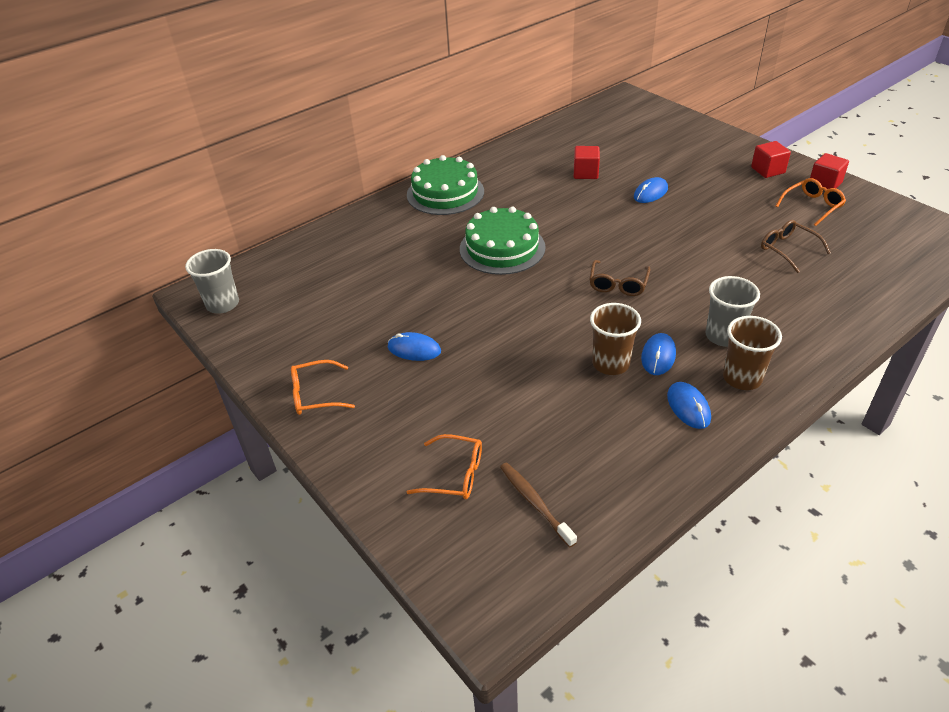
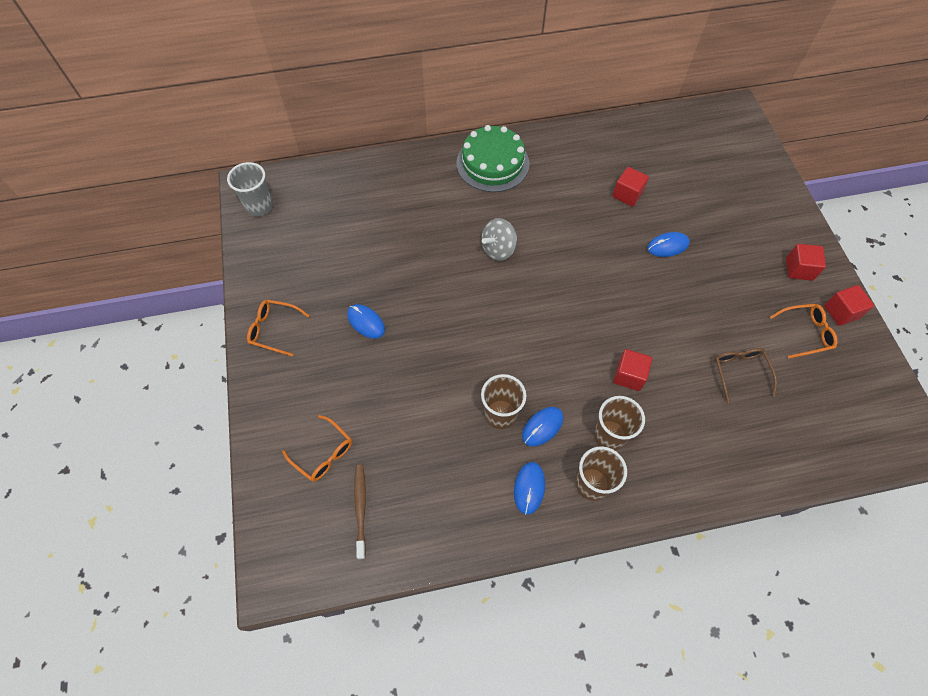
camera: 25 degrees right, 20 degrees up
green cake [460,207,546,275] -> grey spinning top [481,218,517,261]
brown glasses [589,260,650,296] -> none
grey cup [706,276,760,347] -> brown cup [594,396,645,450]
none -> red cube [613,349,652,391]

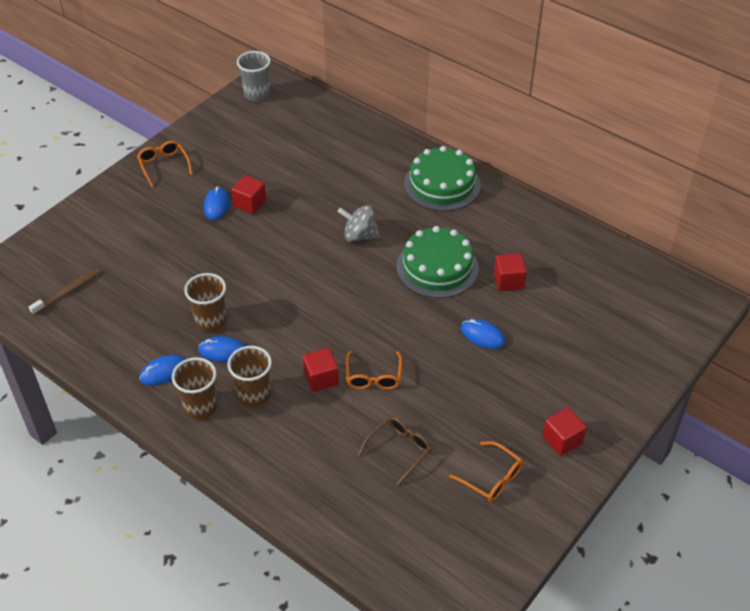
camera: 50 degrees right, 15 degrees down
orange glasses [282,415,352,482] -> orange glasses moved to [346,351,402,389]
red cube [824,285,874,326] -> red cube moved to [231,175,266,214]
none -> green cake [397,226,479,298]

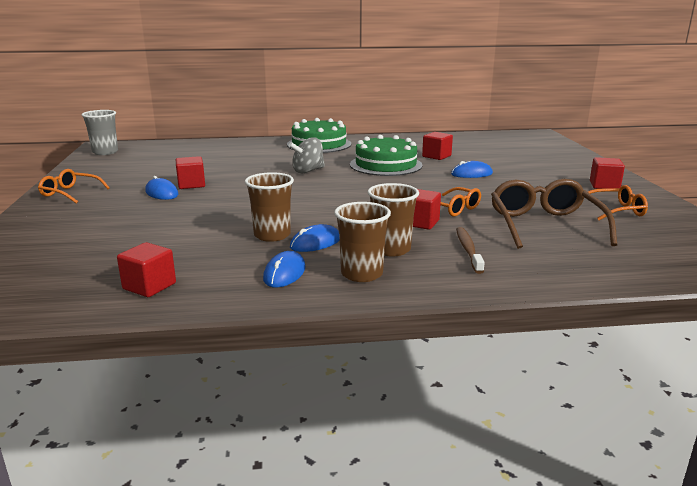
camera: 45 degrees left, 25 degrees down
brown toothbrush [29,268,101,315] -> brown toothbrush moved to [456,227,485,274]
brown glasses [358,416,432,486] -> brown glasses [491,179,617,249], size x1.72
none -> red cube [117,242,176,297]

